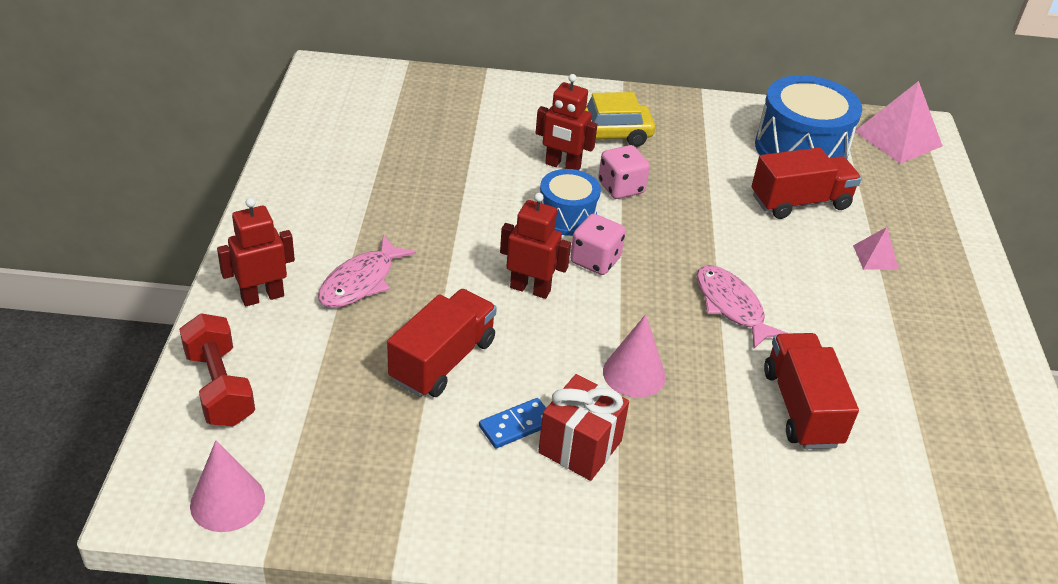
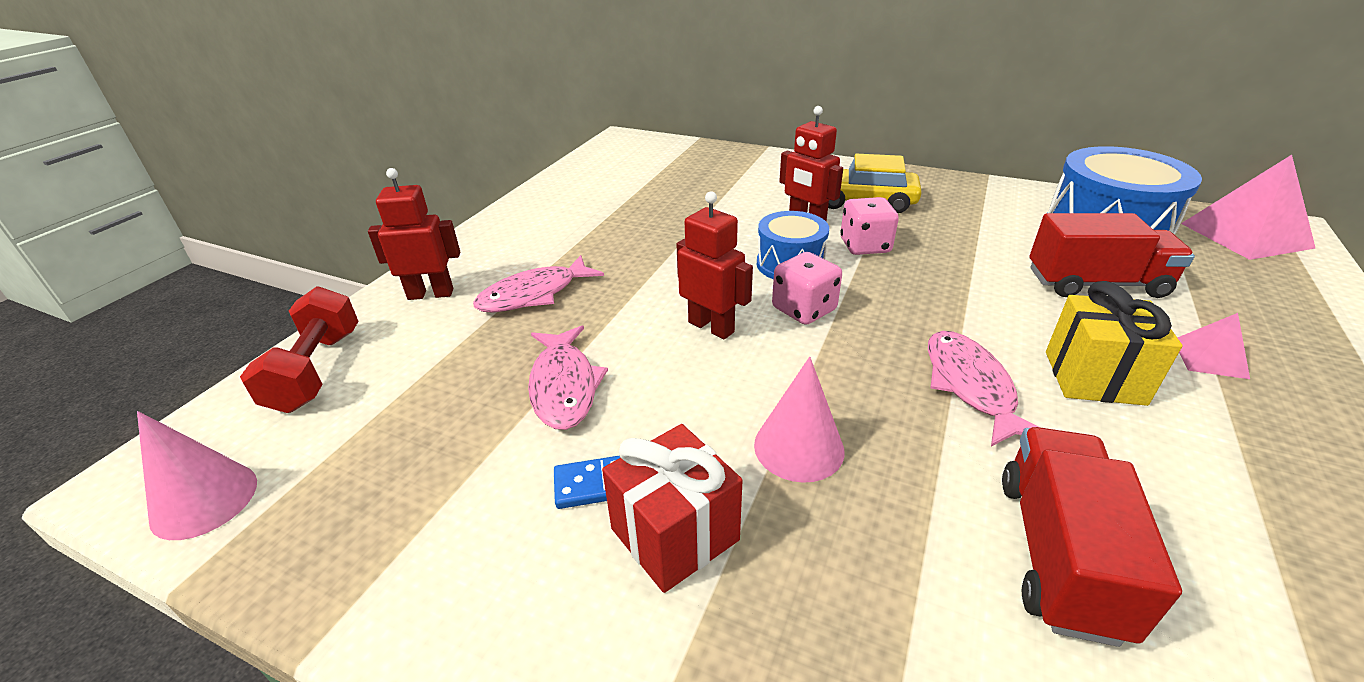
camera: 25 degrees right, 5 degrees down
red truck [387,289,497,397] -> pink fish [528,326,608,430]
none -> yellow gift [1046,281,1182,406]

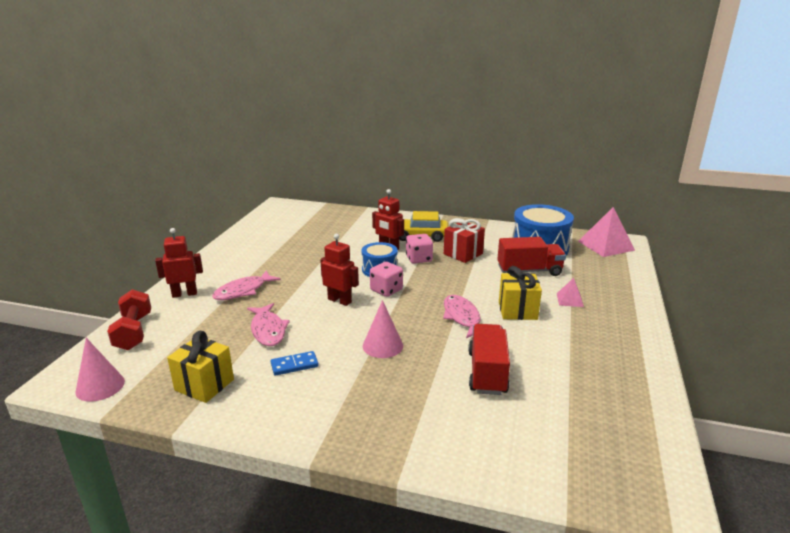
camera: 10 degrees left, 10 degrees down
red gift [602,424,743,593] -> red gift moved to [444,218,485,263]
none -> yellow gift [167,331,234,403]

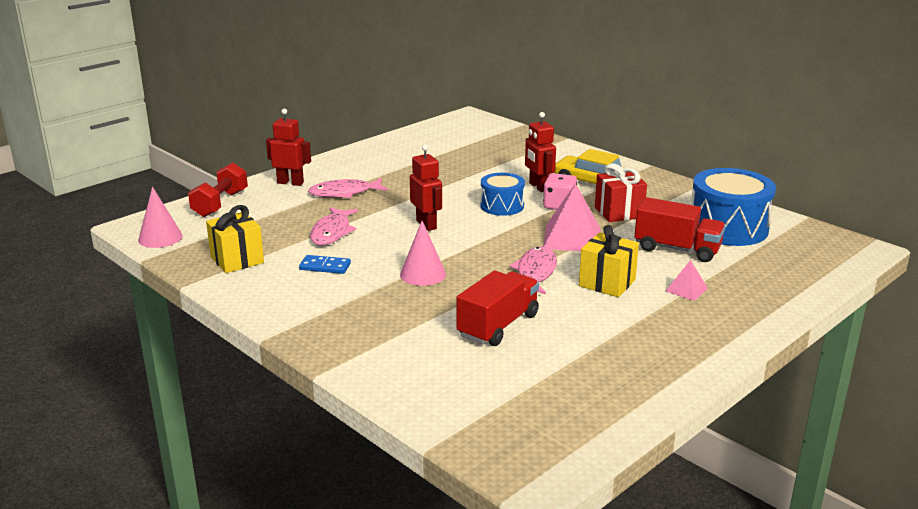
camera: 30 degrees right, 0 degrees up
pink dice [370,262,403,297] -> none
pink pyramid [578,207,635,257] -> pink pyramid moved to [543,183,600,251]

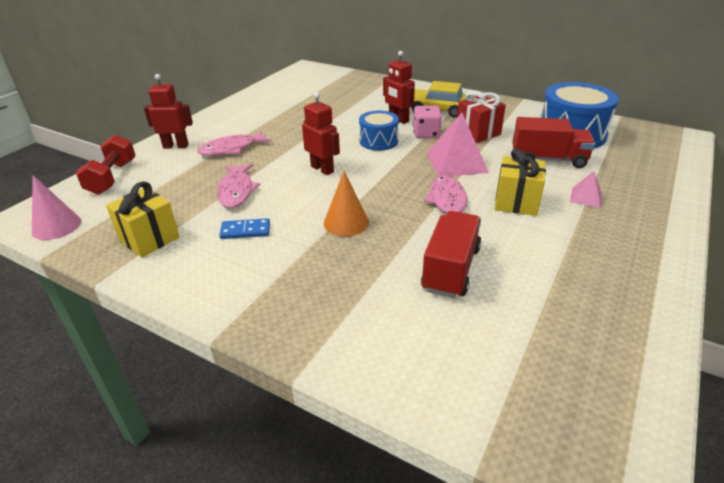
camera: 15 degrees left, 10 degrees up
pink cone [400,221,446,286] -> orange cone [324,171,369,236]

